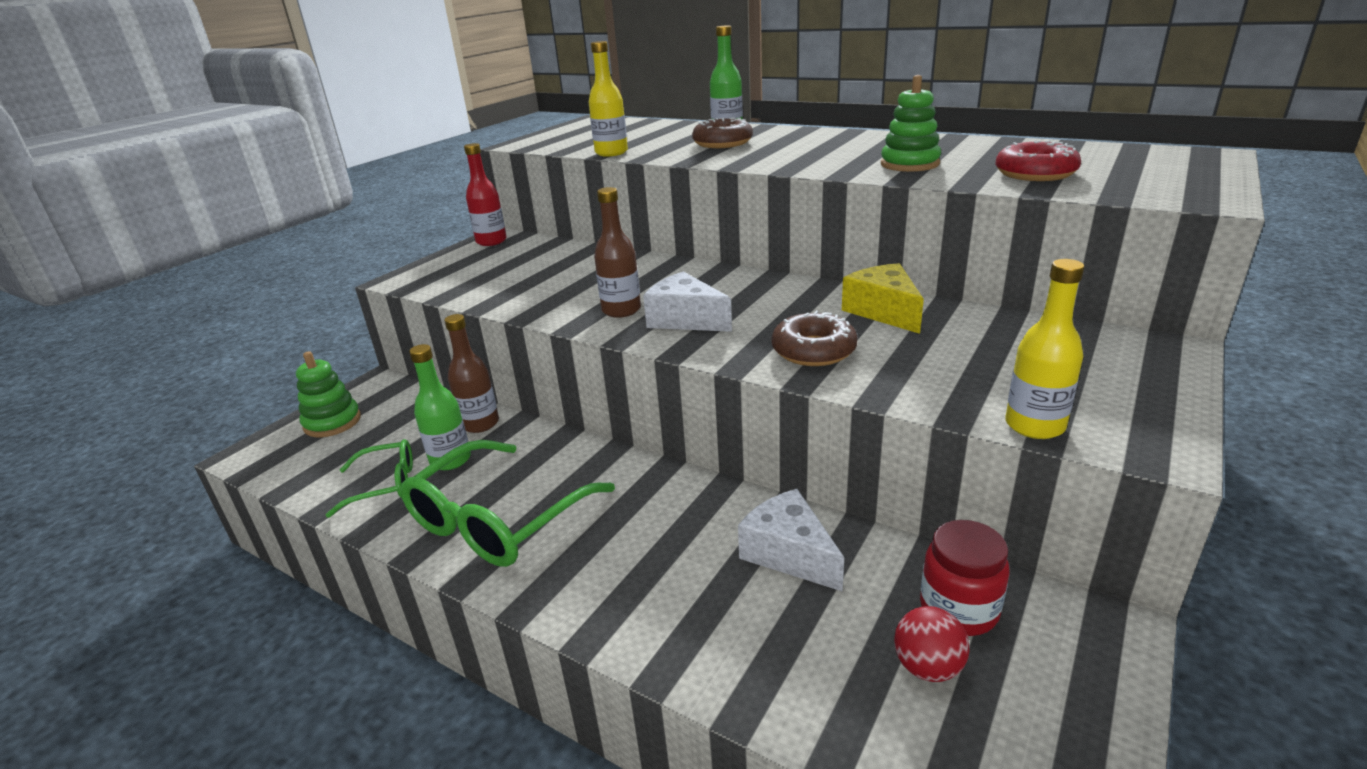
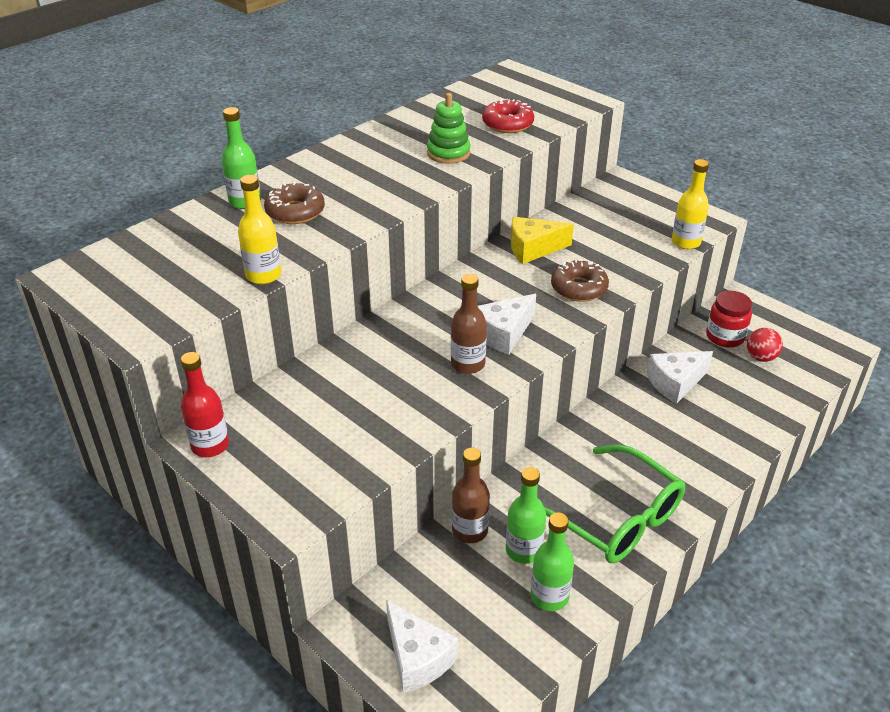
camera: 80 degrees left, 10 degrees up
green stacking toy [296,351,361,437] -> white cheese [386,600,458,693]
green glasses [325,439,413,518] -> green bottle [531,513,574,611]

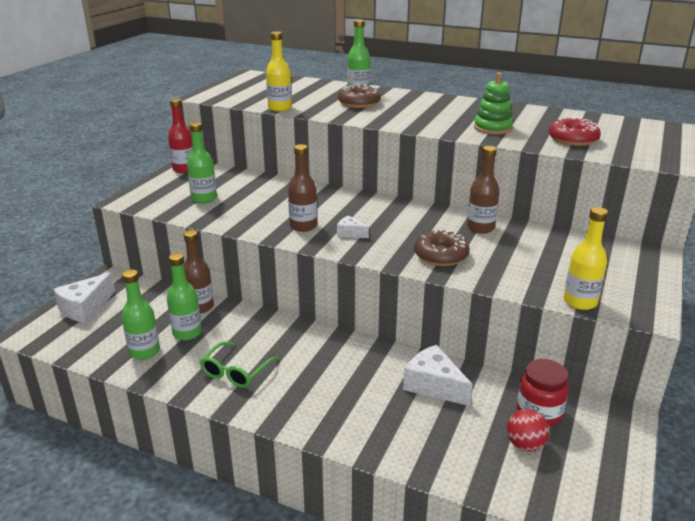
camera: 70 degrees right, 10 degrees down
white cheese [478,294,536,355] -> white cheese [337,215,369,238], size x0.54
yellow cheese [511,217,574,264] -> brown bottle [467,146,500,234]
green glasses [544,445,685,563] -> green glasses [200,342,278,388], size x0.55
none -> green bottle [187,122,217,204]

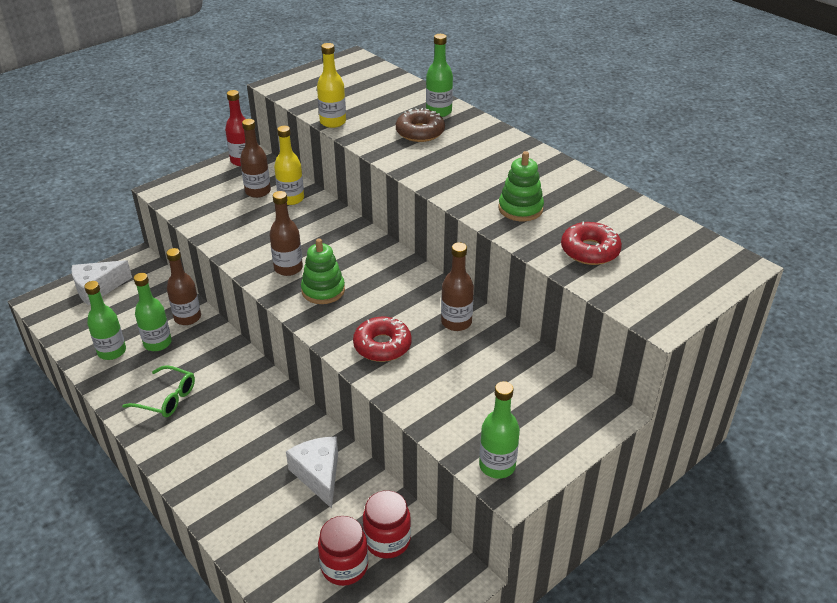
camera: 25 degrees right, 10 degrees up
green bottle [187,122,217,204] -> green bottle moved to [479,381,520,479]
green glasses [200,342,278,388] -> green glasses turned 120 degrees counterclockwise [122,365,195,417]
white cheese [337,215,369,238] -> green stacking toy [301,238,345,304]
brown donut [414,229,470,266] -> red donut [353,317,412,362]
red ball [507,409,550,452] -> red jar [318,516,368,586]
yellow bottle [563,207,608,310] -> yellow bottle moved to [274,126,304,205]
none -> brown bottle [240,119,271,198]

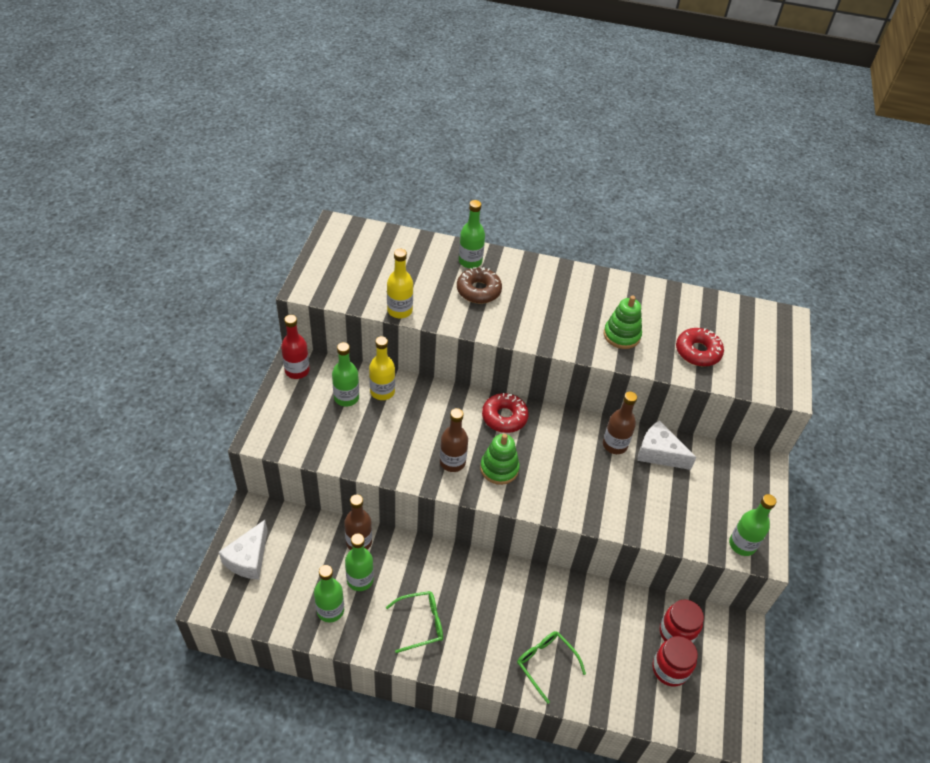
camera: 40 degrees left, 10 degrees up
brown bottle [240,119,271,198] -> green bottle [332,342,359,407]
white cheese [286,437,338,509] -> white cheese moved to [637,420,697,470]
red donut [353,317,412,362] -> red donut moved to [482,393,529,433]
none -> green glasses [517,631,586,704]

